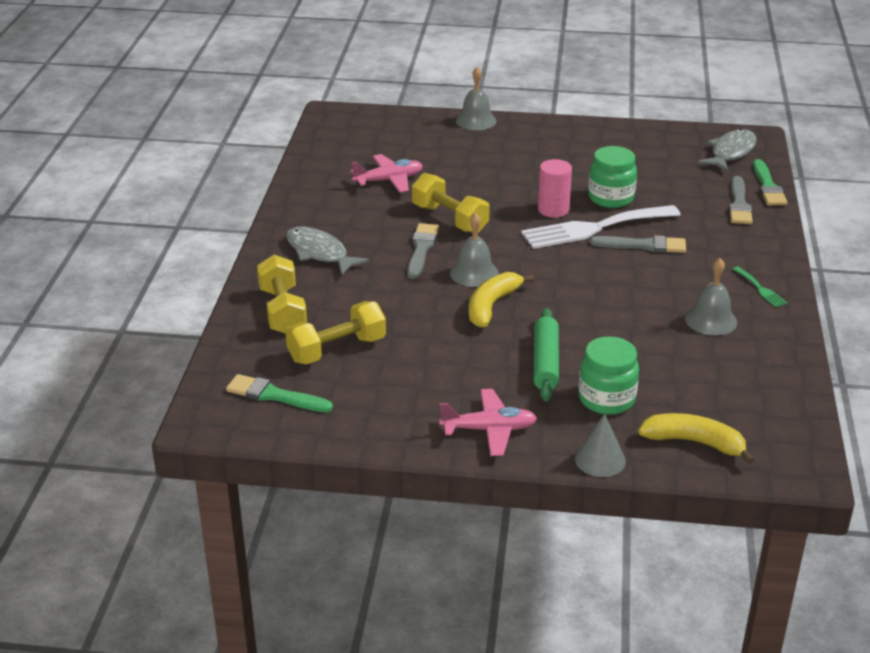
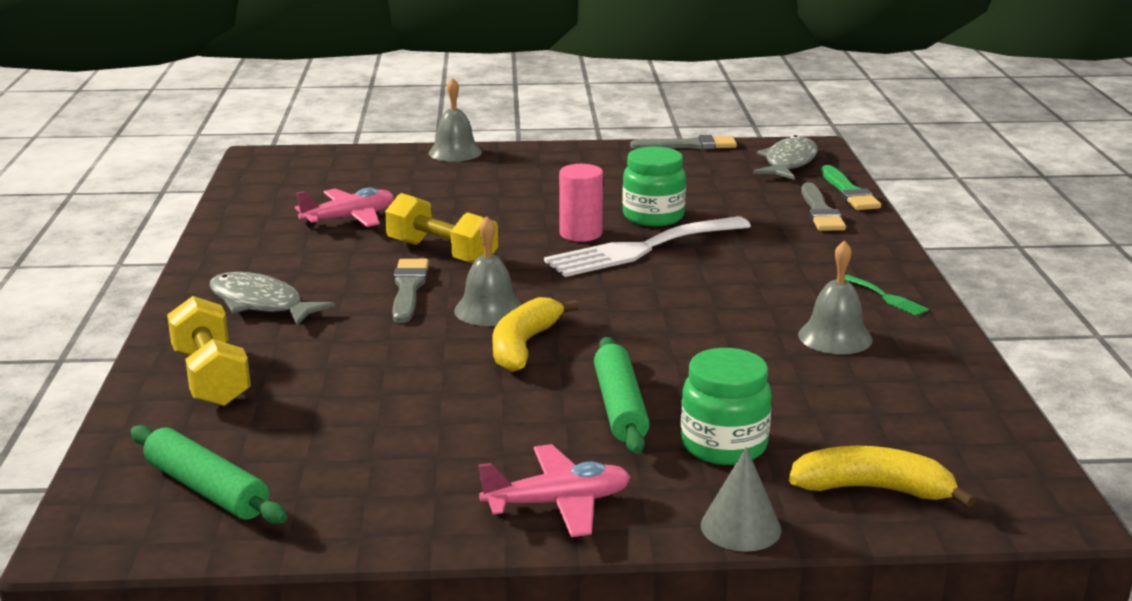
camera: 10 degrees left, 10 degrees down
green brush [226,374,333,412] -> green rolling pin [130,425,287,524]
yellow dumbbell [285,301,386,364] -> none
grey brush [590,235,686,253] -> grey brush moved to [630,135,737,150]

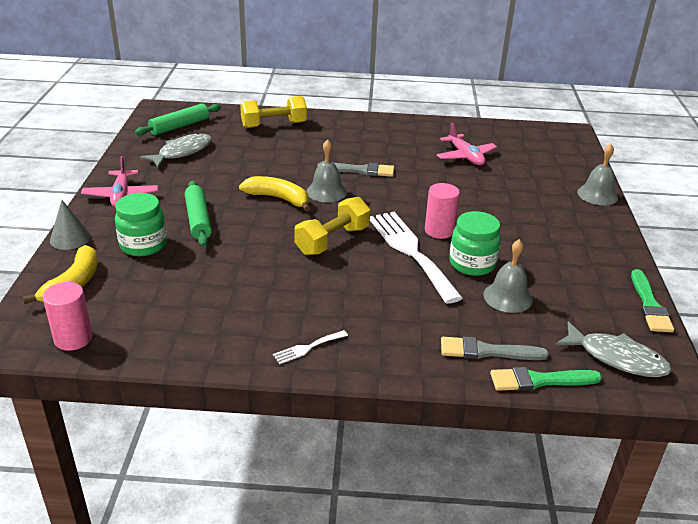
camera: 95 degrees right, 10 degrees up
grey fish [210,272,335,326] -> grey fish moved to [140,133,212,168]
yellow dumbbell [385,193,498,263] -> yellow dumbbell moved to [294,197,370,255]
green rolling pin [594,337,650,454] -> green rolling pin turned 75 degrees clockwise [185,181,212,247]
grey brush [630,135,737,150] -> green brush [631,269,674,332]
grey bell [798,240,873,354] -> grey bell moved to [483,239,533,313]
green fork [845,275,929,316] -> white fork [273,330,348,364]
none -> pink cylinder [43,282,93,351]

